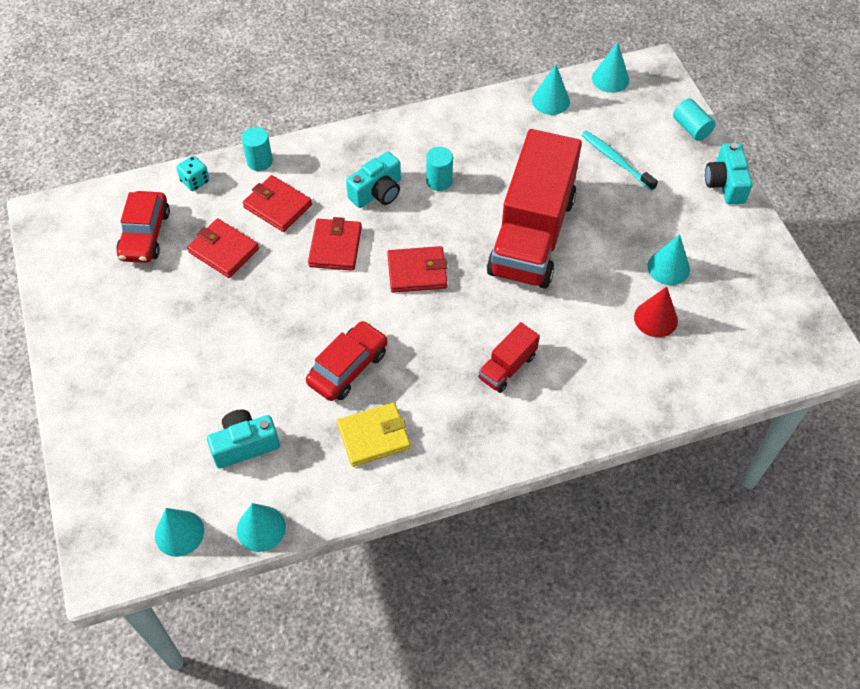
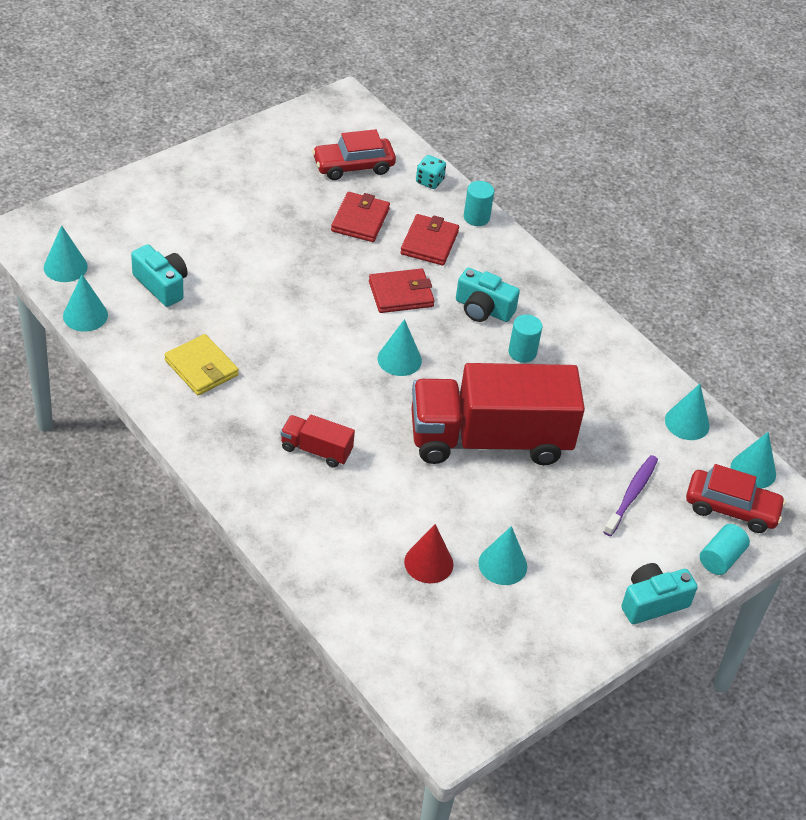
camera: 65 degrees right, 10 degrees down
red car [306,321,388,401] -> red car moved to [686,464,786,533]
red wallet [387,246,447,293] -> turquoise cone [377,319,422,376]
turquoise toothbrush [581,131,658,191] -> purple toothbrush [603,455,658,536]

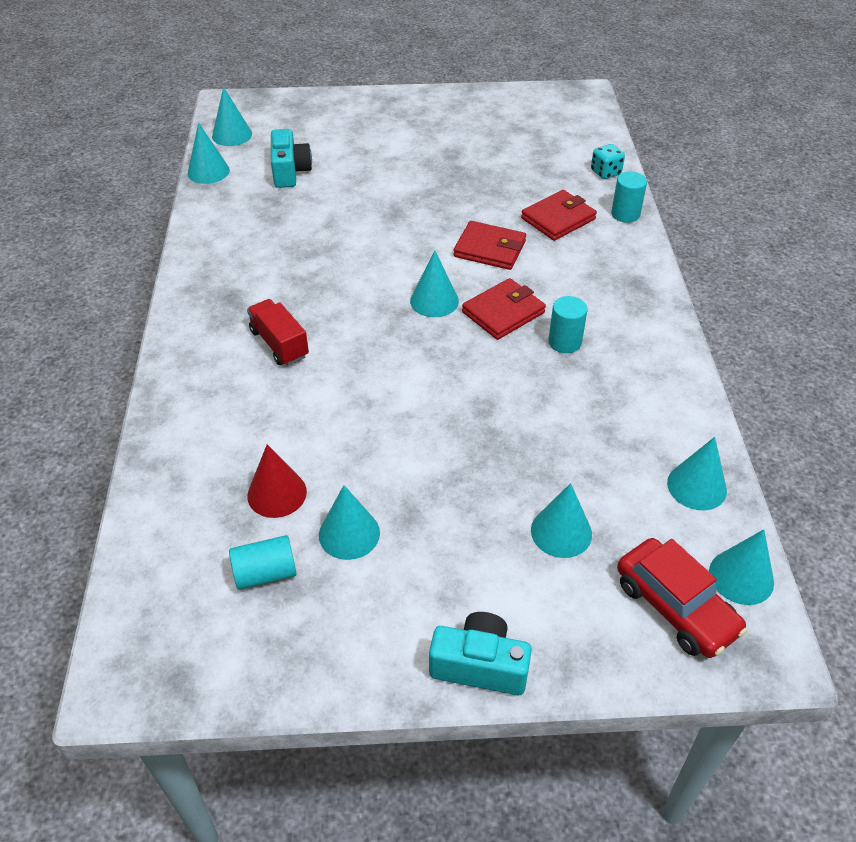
camera: 40 degrees right, 0 degrees up
yellow wallet [164,334,239,395] -> none
red car [312,129,396,180] -> none
red wallet [331,192,390,242] -> red wallet moved to [462,278,546,340]
red truck [411,363,585,465] -> none
turquoise camera [456,268,520,322] -> none
purple toothbrush [603,455,658,536] -> turquoise cone [531,483,592,558]
turquoise cylinder [700,524,750,575] -> turquoise cylinder moved to [229,535,296,590]

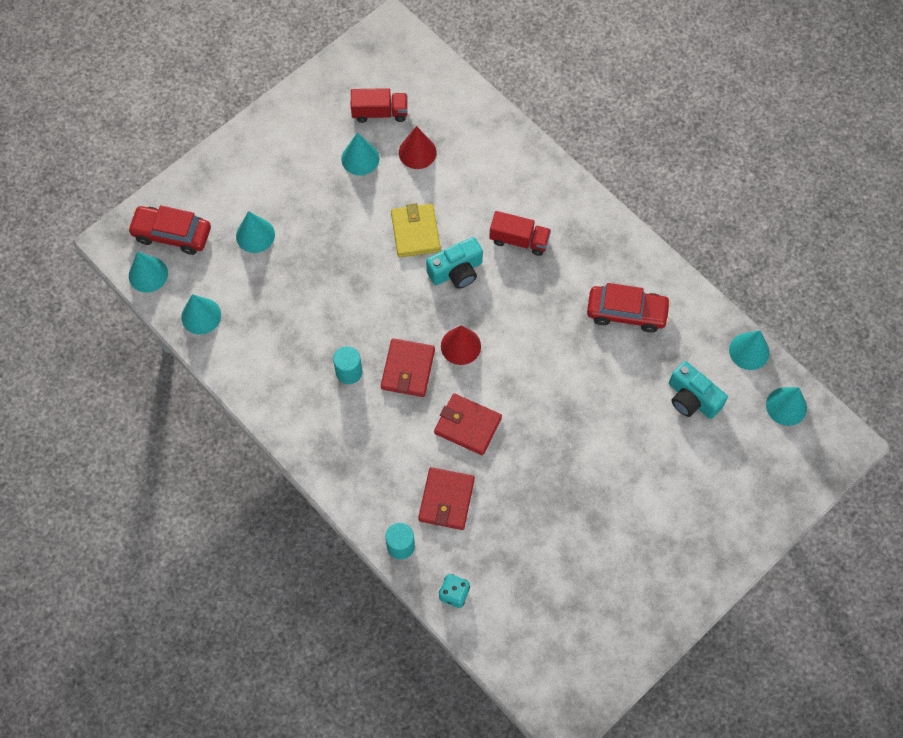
camera: 140 degrees right, 20 degrees up
turquoise cylinder [229,535,296,590] -> red truck [351,88,408,123]
turquoise cone [410,250,459,317] -> red cone [441,325,481,365]
turquoise camera [429,612,532,695] -> turquoise camera moved to [426,237,483,289]
red wallet [454,221,526,270] -> red wallet turned 45 degrees clockwise [434,393,502,455]
none -> yellow wallet [391,203,441,257]
none -> red car [587,283,671,333]

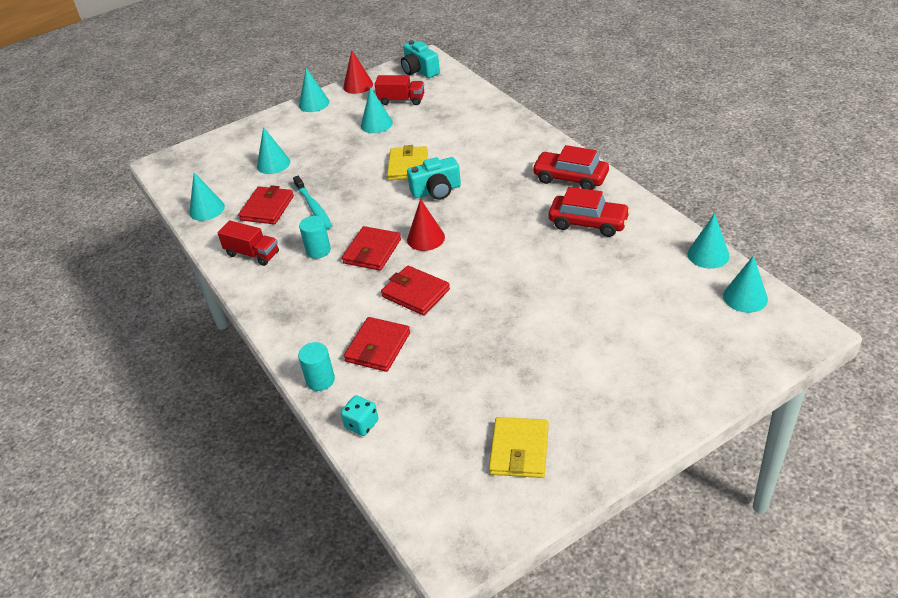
camera: 15 degrees right, 25 degrees down
red car [127,205,211,255] -> red car moved to [532,145,609,190]
turquoise cone [129,251,168,293] -> turquoise cone moved to [299,68,329,112]
red cone [399,126,437,169] -> red cone moved to [343,50,373,94]
red truck [489,211,551,256] -> red truck moved to [217,220,279,266]
turquoise camera [669,361,728,419] -> turquoise camera moved to [401,40,440,78]
none -> red wallet [238,185,294,224]
none -> turquoise toothbrush [293,176,332,229]
none -> yellow wallet [489,417,549,478]

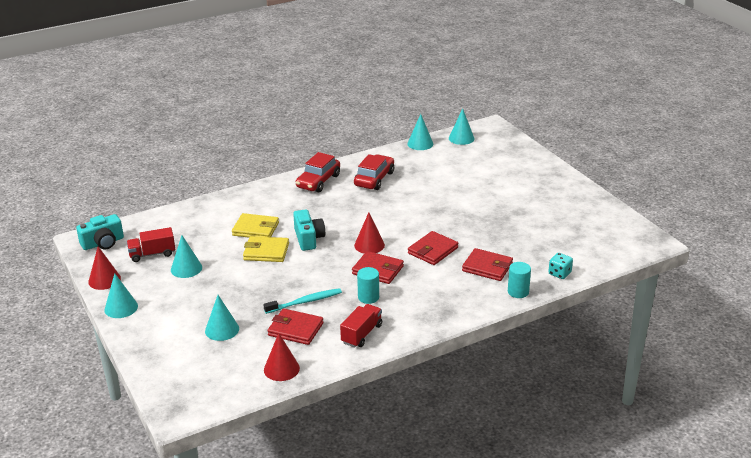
camera: 90 degrees left, 10 degrees down
turquoise cone [189,172,225,221] -> red cone [264,333,300,381]
red truck [374,75,424,105] -> red truck turned 120 degrees counterclockwise [127,227,175,262]
yellow wallet [489,417,549,478] -> yellow wallet moved to [232,213,279,237]

